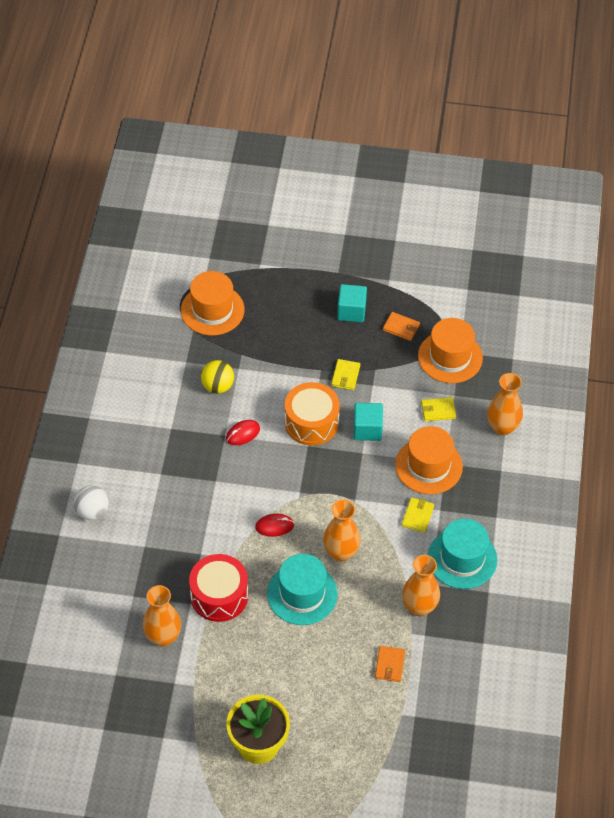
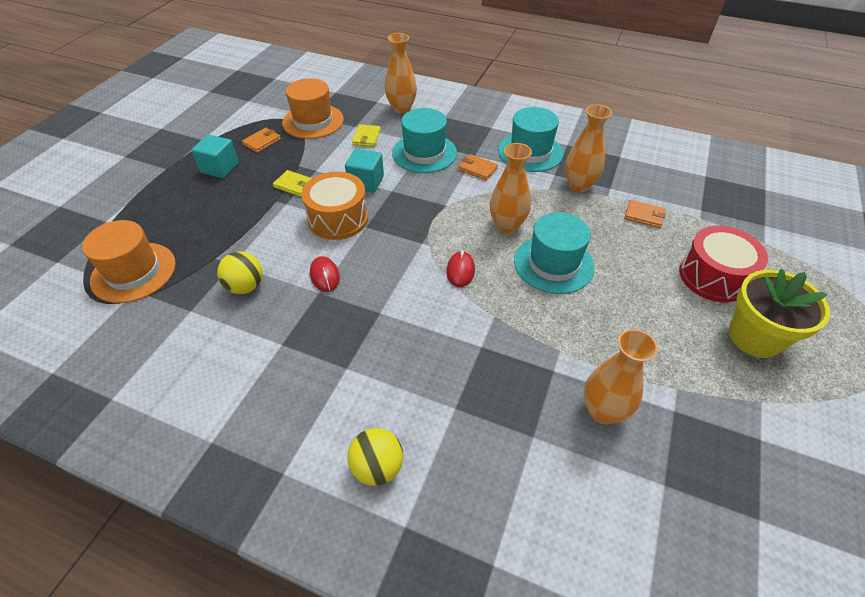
camera: 75 degrees left, 5 degrees down
white ball [74,485,109,520] -> yellow ball [347,428,403,486]
red drum [189,554,248,622] -> red drum moved to [679,226,768,302]
orange hat [395,426,463,494] -> turquoise hat [392,108,457,173]
yellow wallet [402,498,434,533] -> orange wallet [458,154,498,180]

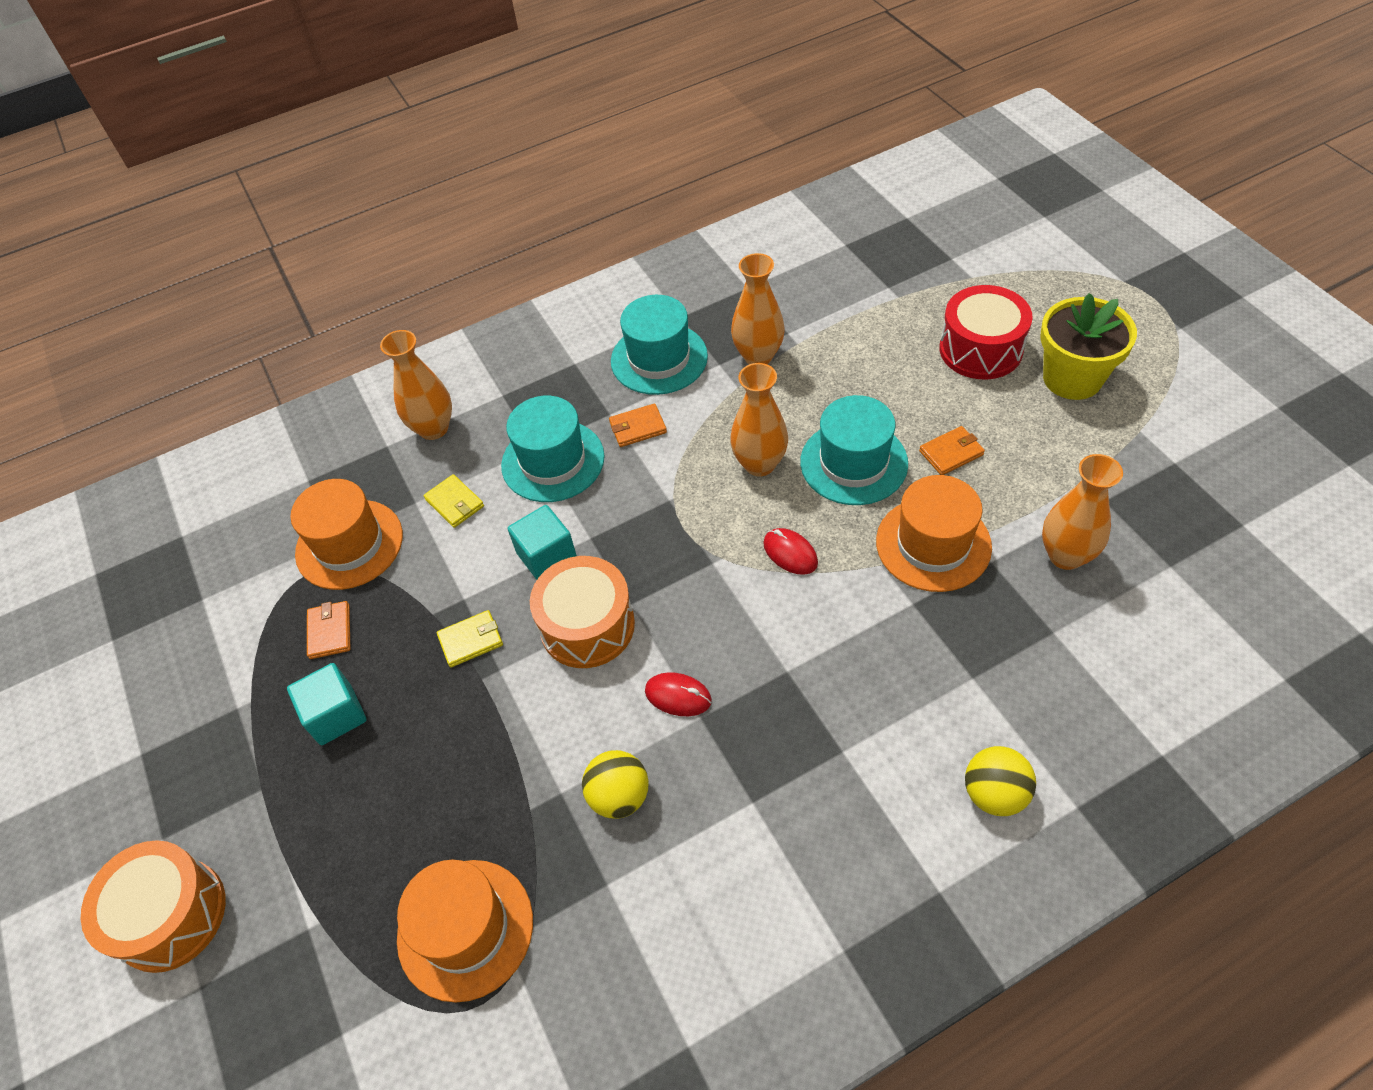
camera: 45 degrees left, 5 degrees up
orange wallet [624,200,666,228] -> orange wallet moved to [919,426,985,475]
none -> orange drum [81,840,226,973]
none -> orange hat [876,475,992,592]

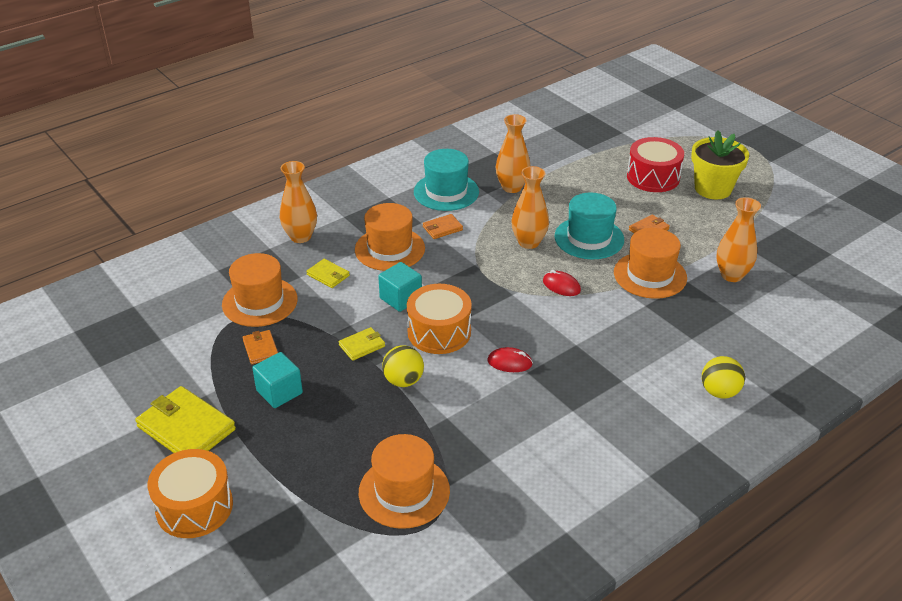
camera: 15 degrees left, 15 degrees down
turquoise hat [501,396,605,502] -> orange hat [355,203,425,271]
yellow ball [582,750,649,819] -> yellow ball moved to [382,345,424,387]
none -> yellow wallet [135,386,236,453]

